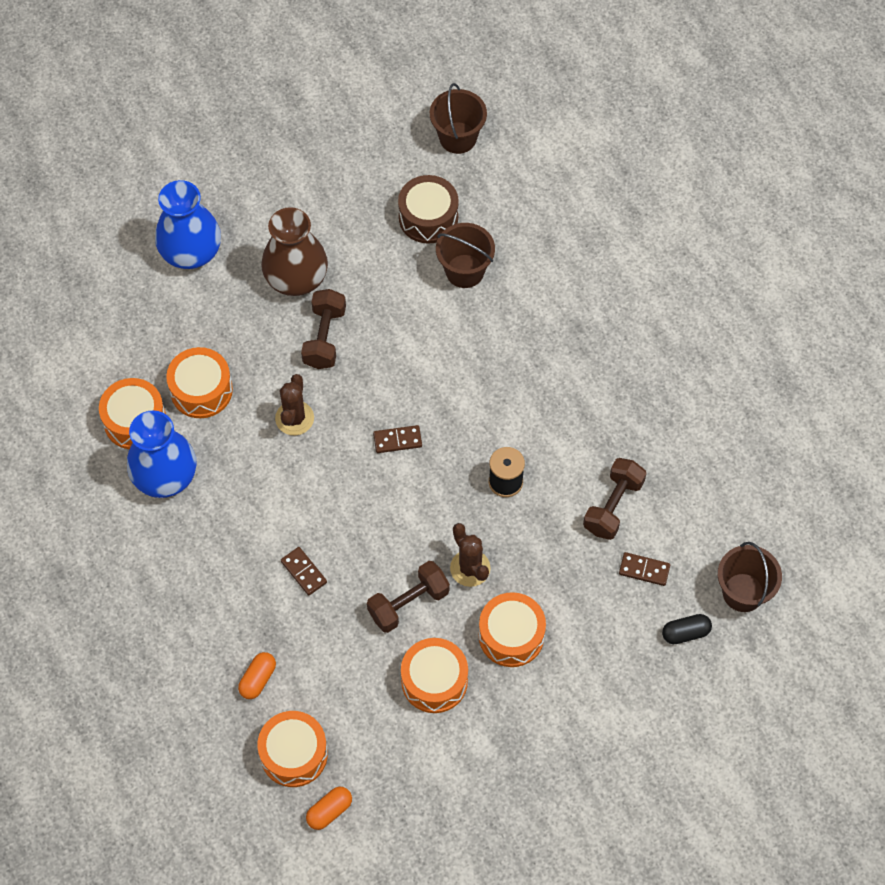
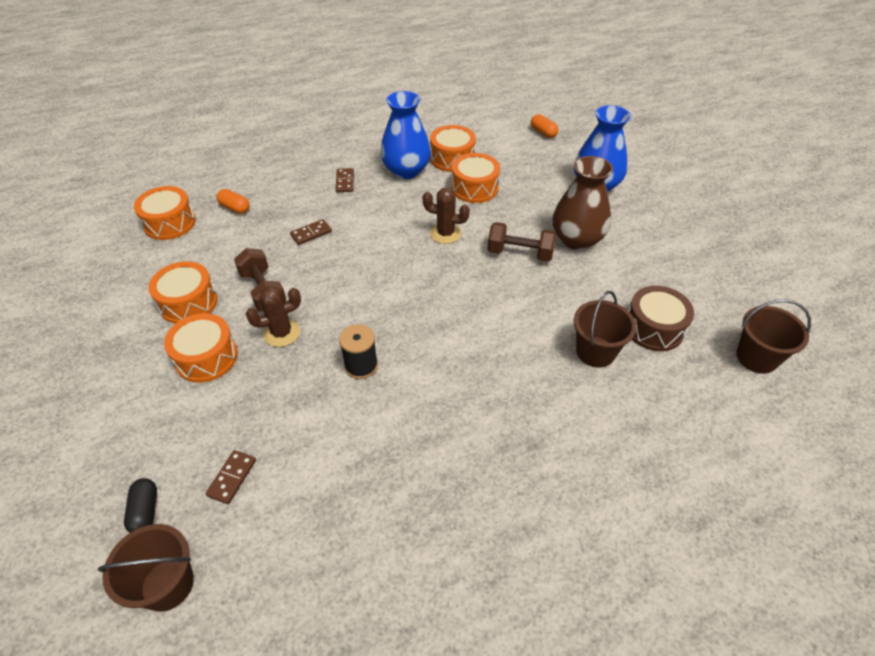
camera: 95 degrees right, 15 degrees down
orange capsule [306,787,352,830] -> orange capsule moved to [531,114,558,138]
brown domino [373,425,422,453] -> brown domino moved to [335,168,354,192]
brown dumbbell [583,458,646,540] -> none

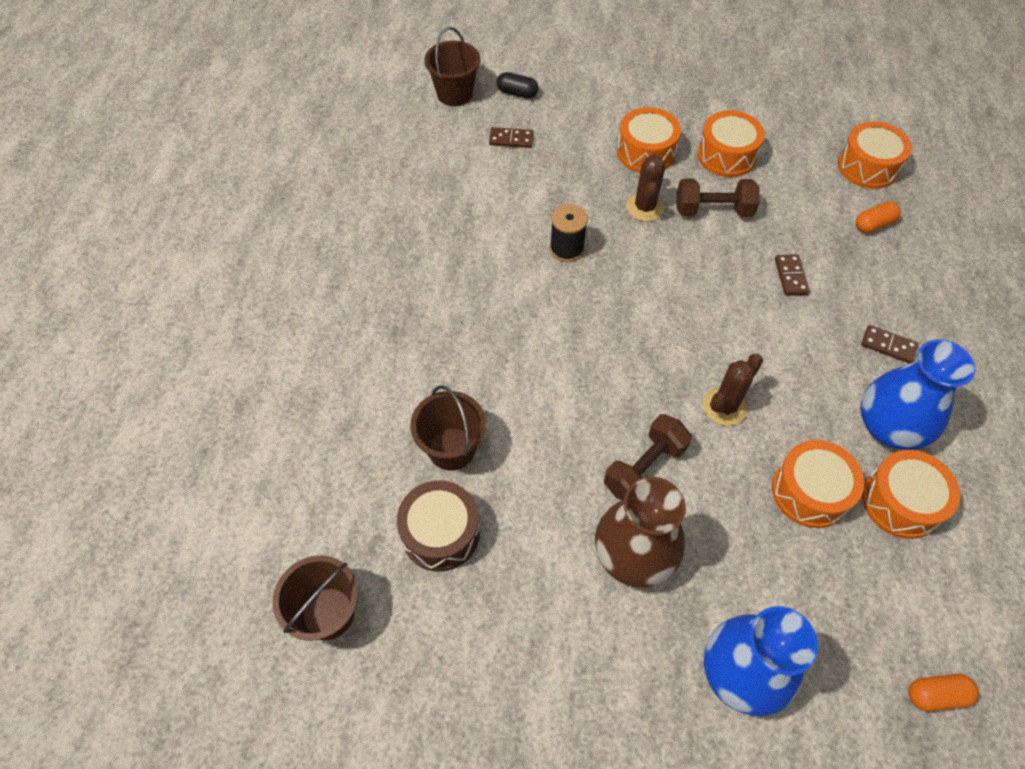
camera: 120 degrees right, 10 degrees up
brown domino [205,450,256,504] -> brown domino turned 45 degrees counterclockwise [489,127,533,148]

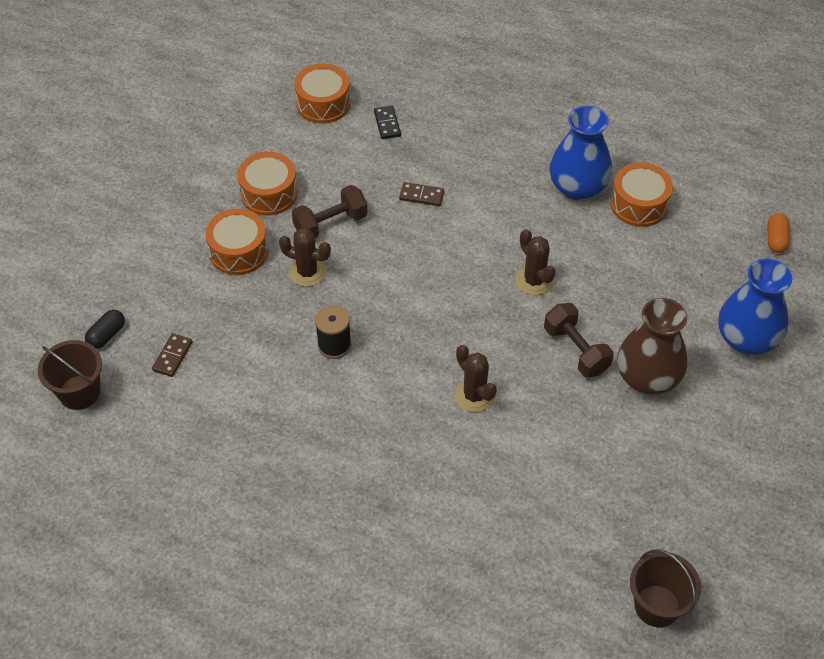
camera: 75 degrees left, 5 degrees down
brown drum [397,481,480,572] -> none
brown bucket [410,385,486,471] -> none
brown dumbbell [677,178,760,217] -> brown dumbbell turned 45 degrees clockwise [292,185,368,238]
orange drum [772,440,864,528] -> none
orange capsule [856,201,901,233] -> black domino [374,106,401,139]
brown domino [861,325,919,364] -> none
none -> brown cactus [455,345,497,412]

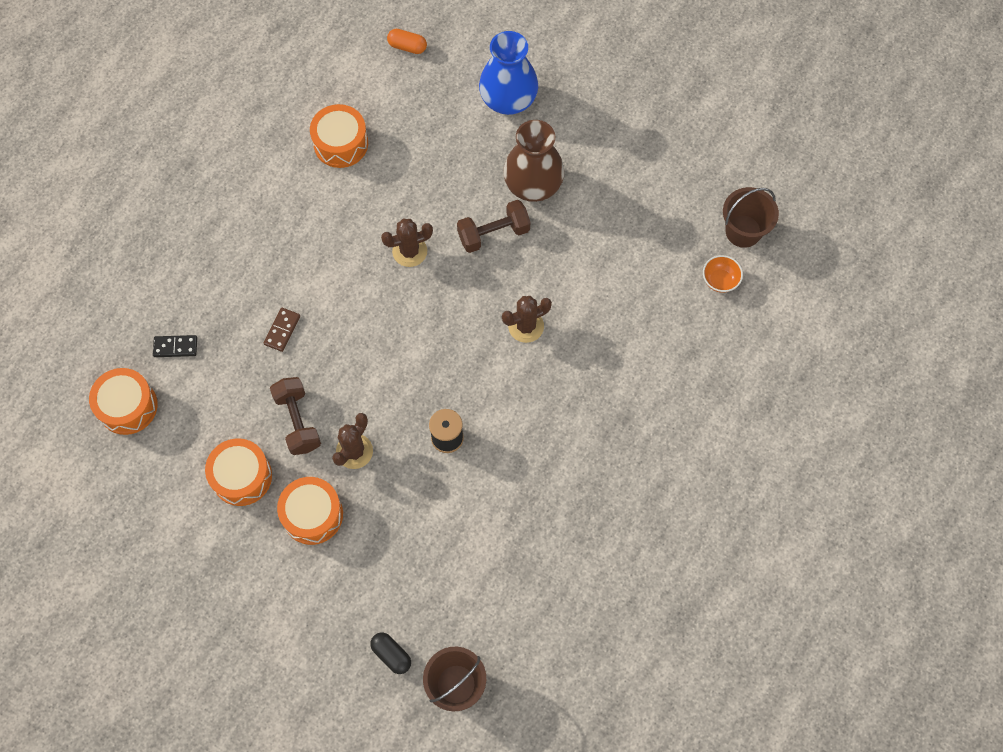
camera: 80 degrees left, 15 degrees up
brown domino [152,333,192,377] -> none
blue vase [549,106,612,201] -> none
none -> orange bowl [703,255,743,293]

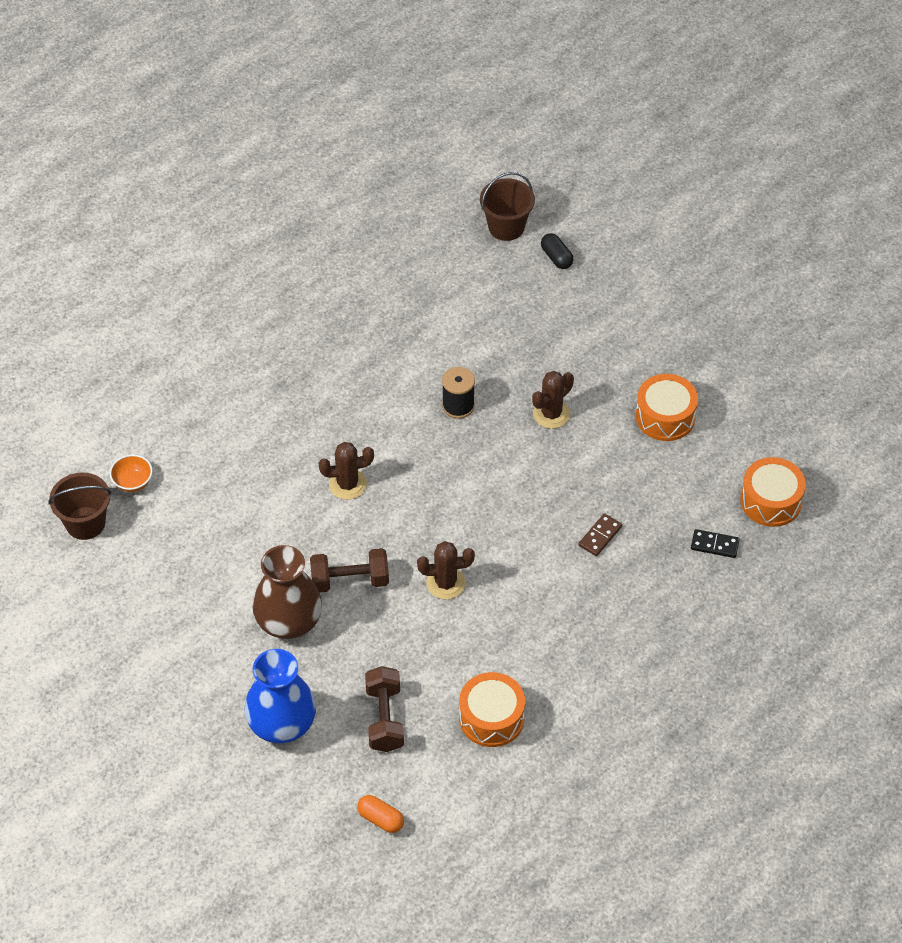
camera: 165 degrees left, 15 degrees down
brown dumbbell [270,377,321,455] -> brown dumbbell moved to [365,666,404,752]
orange drum [277,477,343,545] -> none

